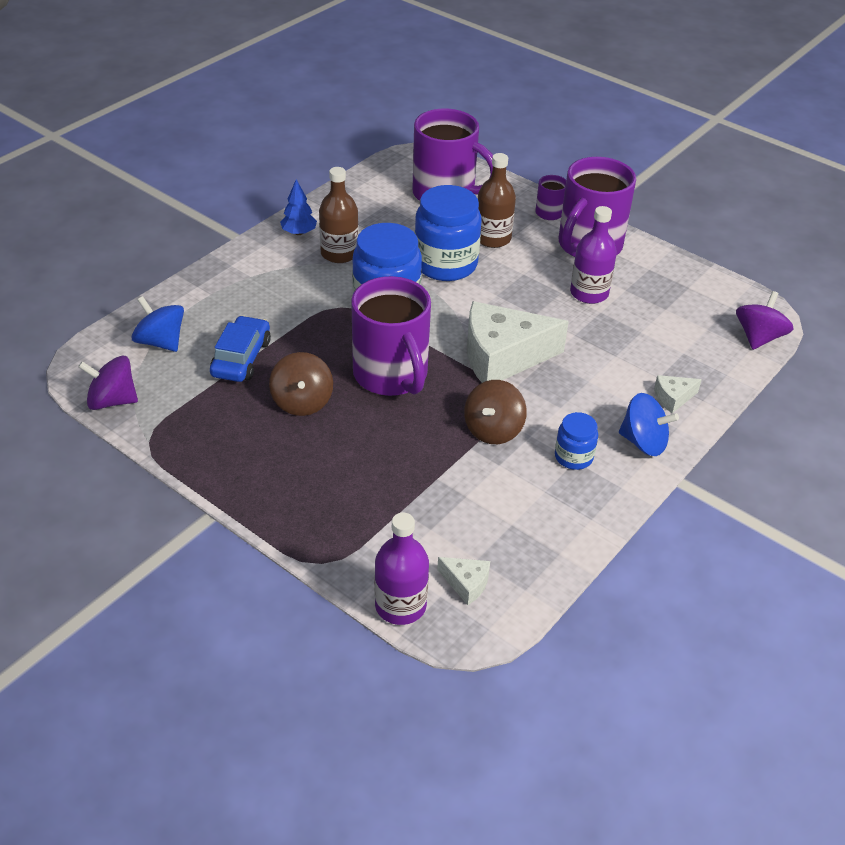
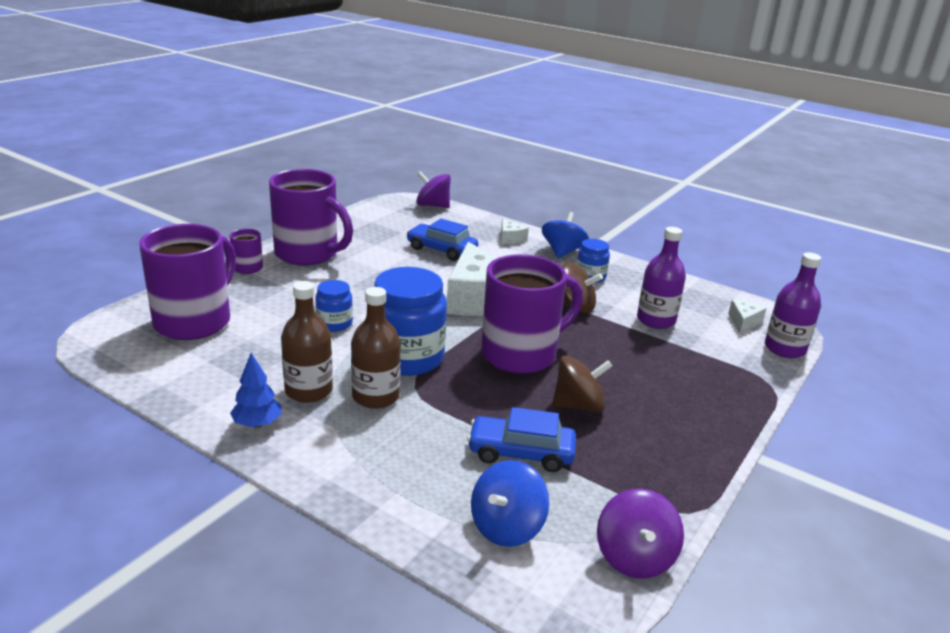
camera: 95 degrees left, 15 degrees down
blue jar [415,185,481,281] -> blue jar [315,280,353,332], size x0.51
brown bottle [478,153,516,248] -> brown bottle moved to [351,287,401,409]
purple bottle [570,206,617,304] -> purple bottle moved to [637,227,686,329]
none -> blue car [407,219,478,261]

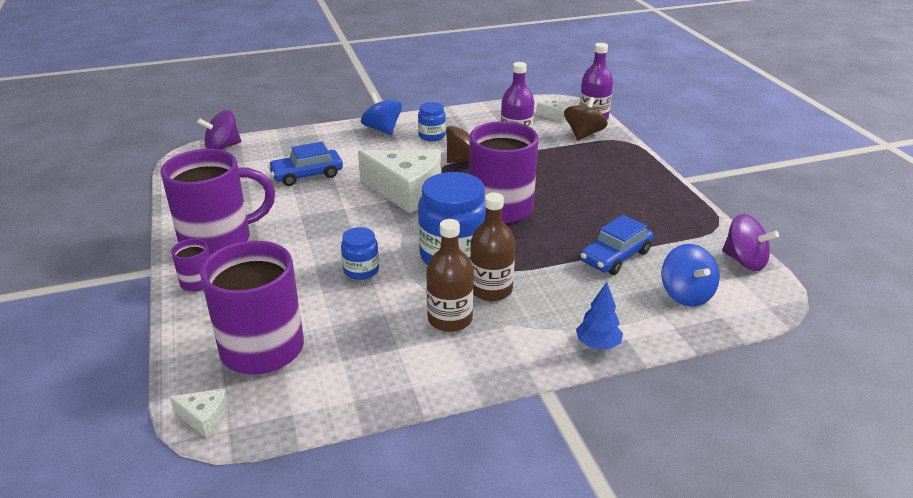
camera: 50 degrees left, 5 degrees up
blue tree [230,353,281,428] -> blue tree moved to [576,282,623,350]
white cheese [501,218,529,244] -> white cheese moved to [170,389,229,438]
brown spinning top [552,356,612,412] -> brown spinning top moved to [564,97,608,141]

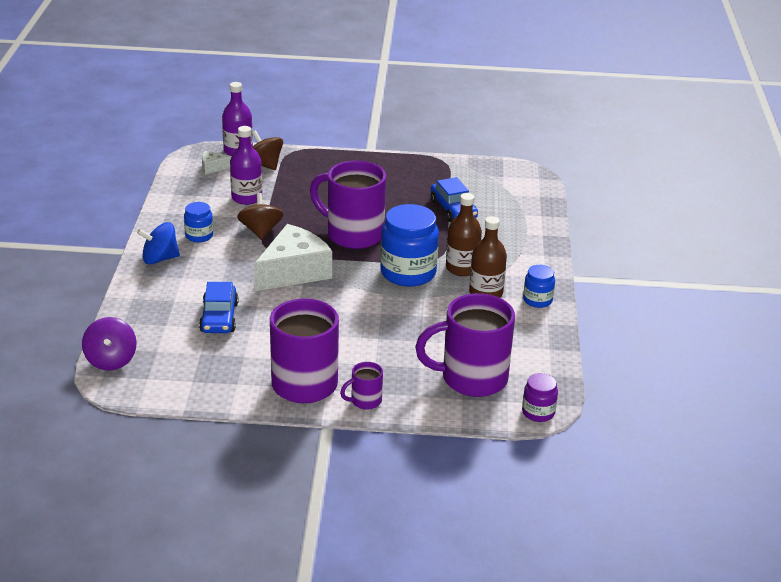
camera: 70 degrees left, 0 degrees up
white cheese [170,389,229,438] -> purple jar [522,373,558,422]
blue jar [341,227,379,280] -> blue jar moved to [523,265,555,308]
blue tree [576,282,623,350] -> none
blue spinning top [661,244,720,306] -> none
purple spinning top [722,214,779,271] -> none

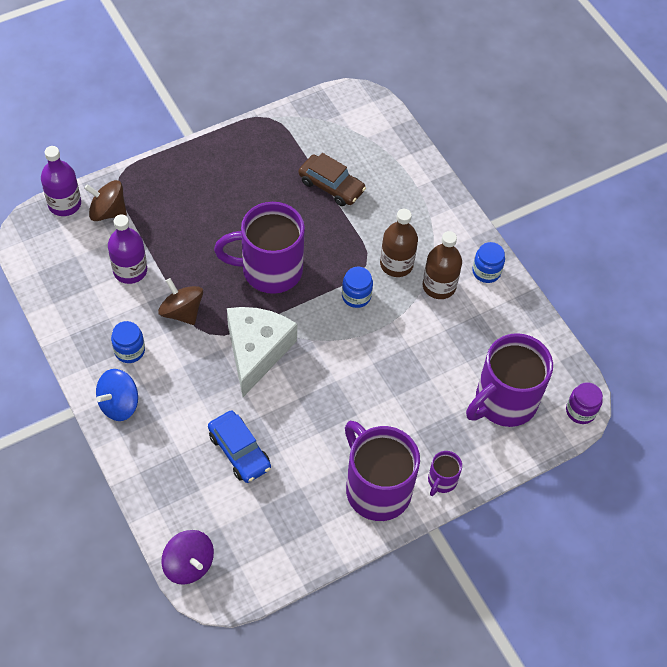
camera: 35 degrees left, 25 degrees up
white cheese [202,151,232,174] -> none
blue jar [380,204,439,287] -> blue jar [342,267,373,308], size x0.51
blue car [431,177,478,222] -> brown car [299,153,366,206]

